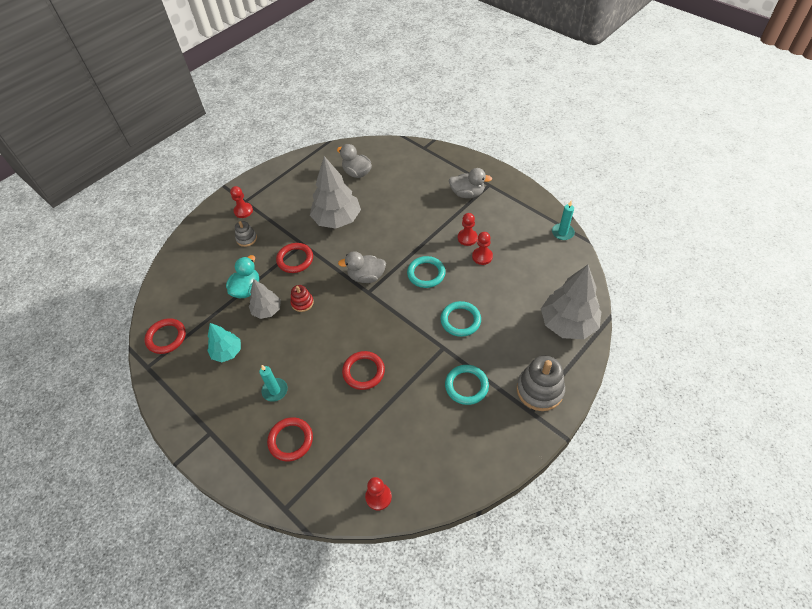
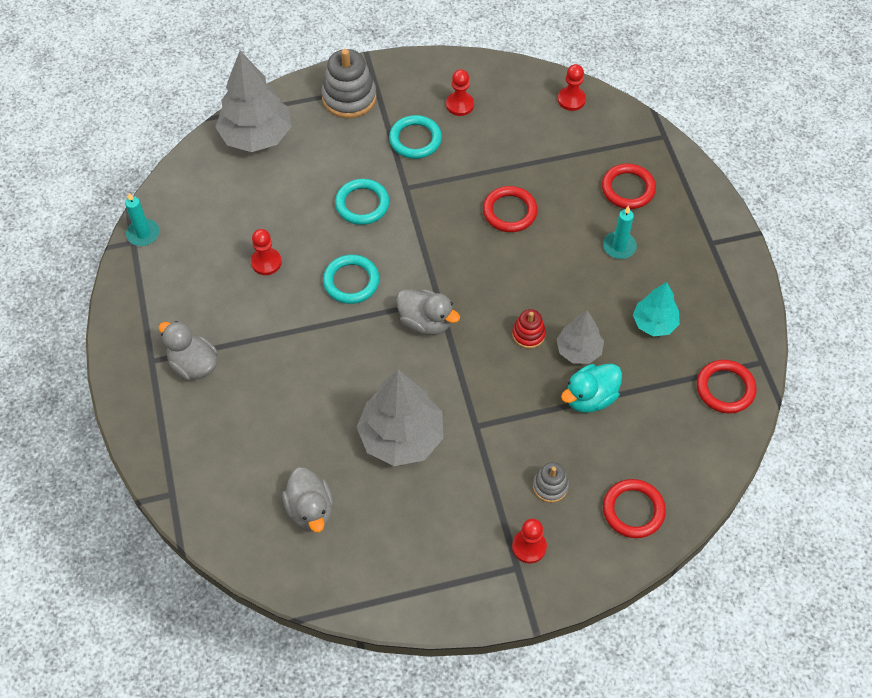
camera: 150 degrees left, 5 degrees up
red ring [276,243,313,273] -> red ring moved to [603,479,666,538]
red pawn [458,213,478,246] -> red pawn moved to [446,69,474,116]

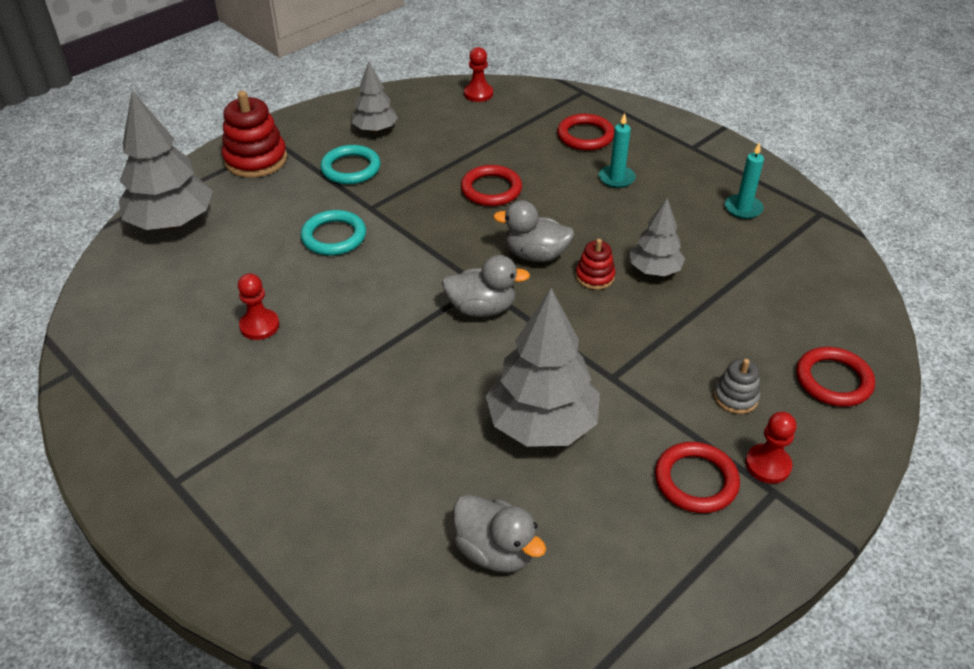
camera: 30 degrees left, 15 degrees down
turquoise candle [125,193,160,246] -> turquoise candle moved to [725,142,764,219]
grey duck [159,321,218,381] -> grey duck moved to [493,200,574,262]
grey stacking toy [321,49,376,118] -> red stacking toy [222,91,287,178]
turquoise ring [323,255,380,304] -> none
red pawn [446,69,474,116] -> grey tree [351,61,398,133]
turquoise duck [561,364,622,413] -> none
turquoise tree [633,282,680,336] -> none
red ring [697,360,756,414] -> red ring moved to [655,442,740,513]

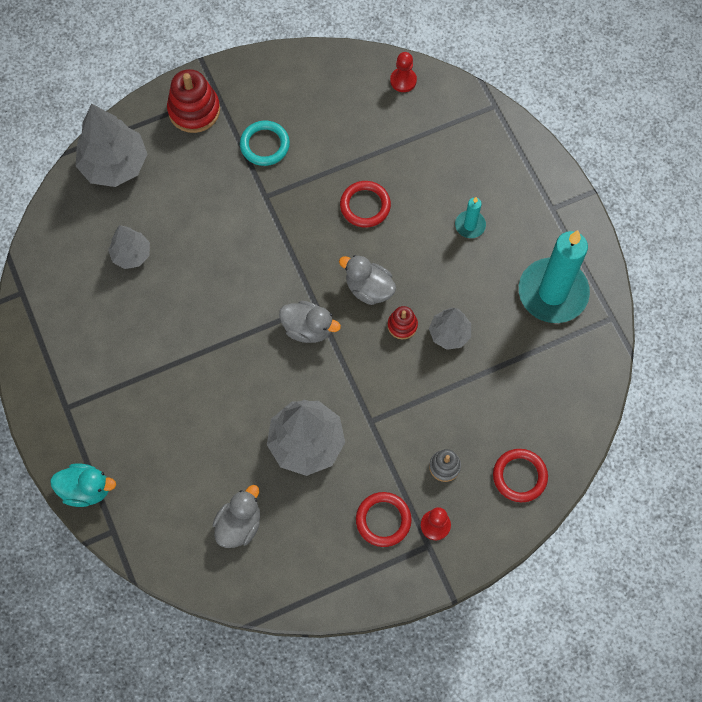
camera: 20 degrees right, 25 degrees up
red pawn [238,274,279,340] -> none
turquoise ring [301,210,366,255] -> none
grey tree [351,61,398,133] -> grey tree moved to [108,225,150,269]
grey duck [453,495,546,573] -> grey duck turned 120 degrees counterclockwise [213,485,260,548]
red ring [557,114,614,151] -> none
turquoise candle [725,142,764,219] -> turquoise candle [519,230,590,323], size x2.24
none -> turquoise duck [50,463,116,507]

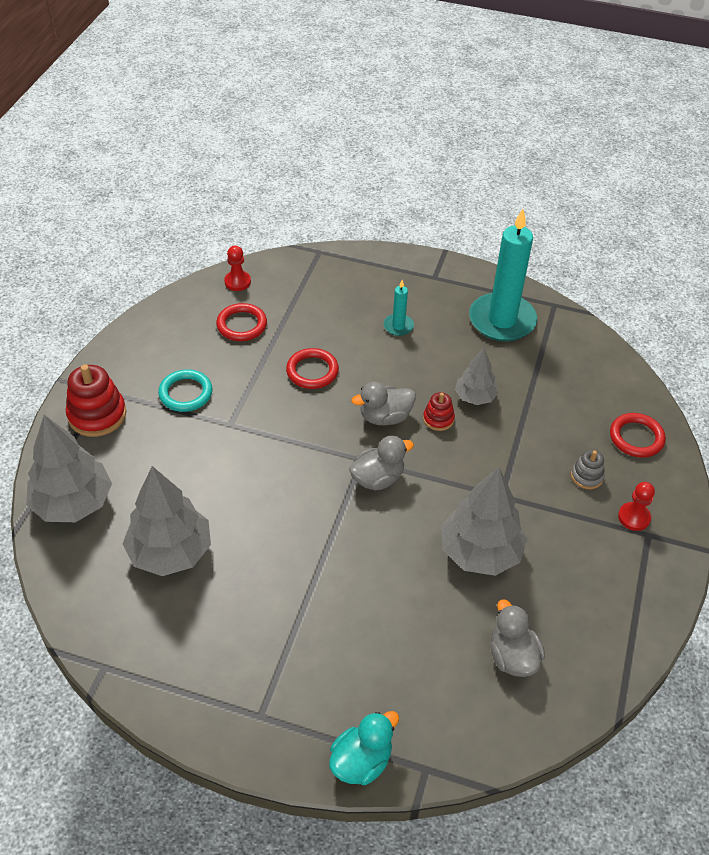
camera: 50 degrees left, 20 degrees down
grey tree [108,225,150,269] -> grey tree [122,466,211,576], size x1.75
red ring [356,492,412,547] -> red ring moved to [216,303,267,341]

